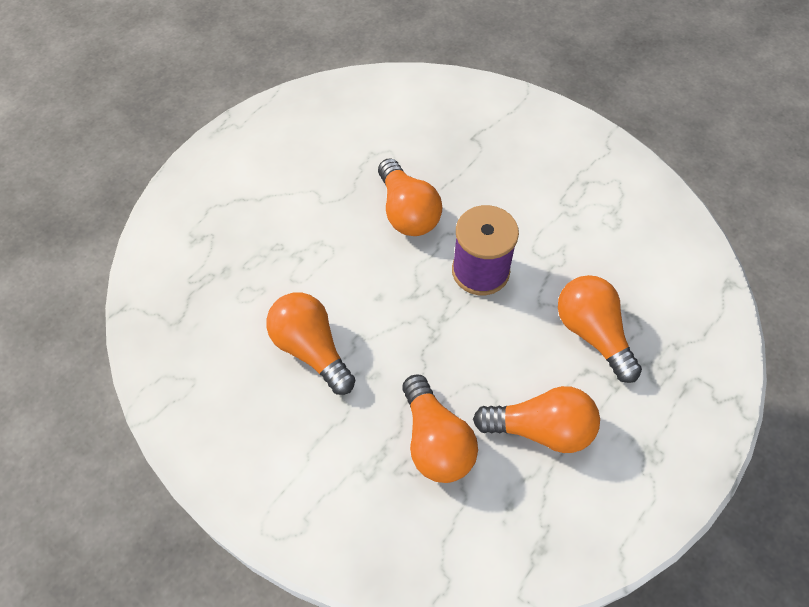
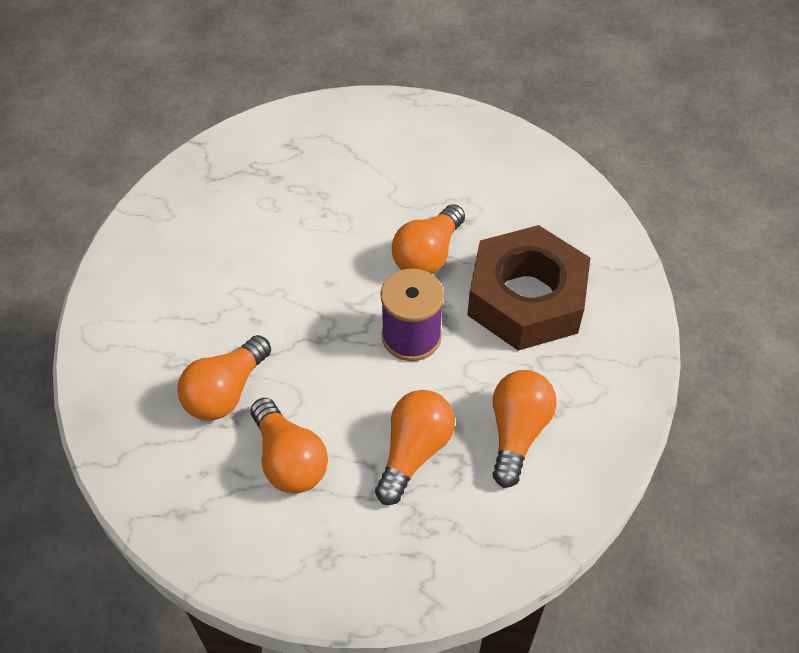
camera: 55 degrees right, 5 degrees down
orange light bulb [266,293,355,395] -> orange light bulb moved to [492,370,557,488]
none -> brown nut [467,225,590,351]

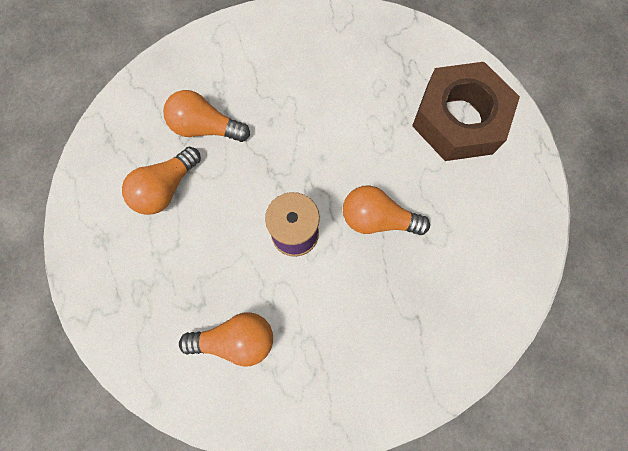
camera: 70 degrees right, 20 degrees up
orange light bulb [375,390,455,505] -> none
brown nut [467,225,590,351] -> brown nut moved to [412,62,520,161]

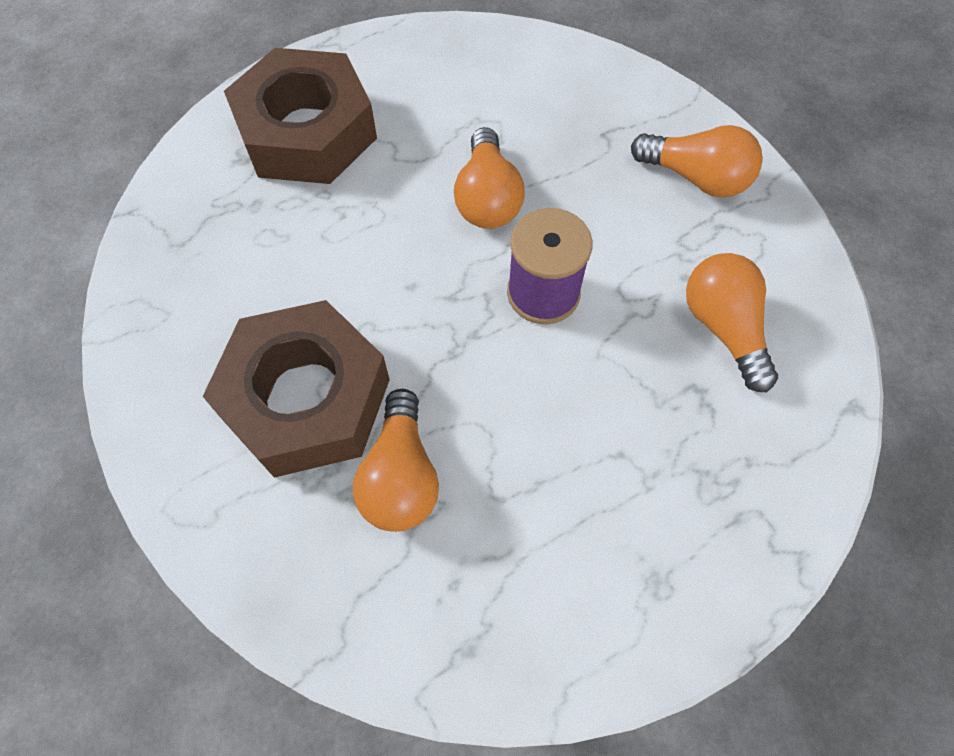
camera: 105 degrees left, 10 degrees down
orange light bulb [122,147,201,215] -> orange light bulb moved to [631,125,763,198]
none -> brown nut [202,300,390,478]

